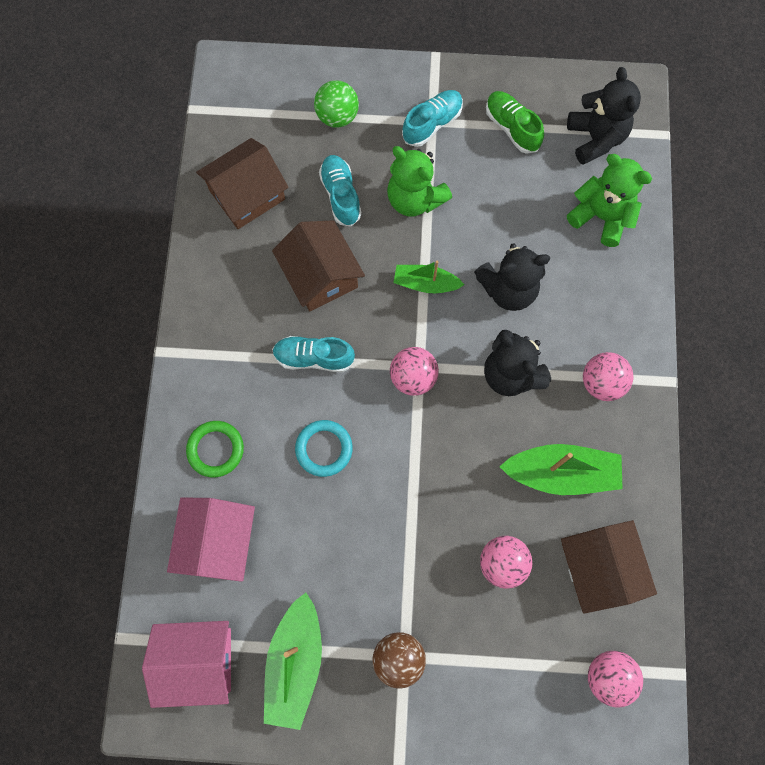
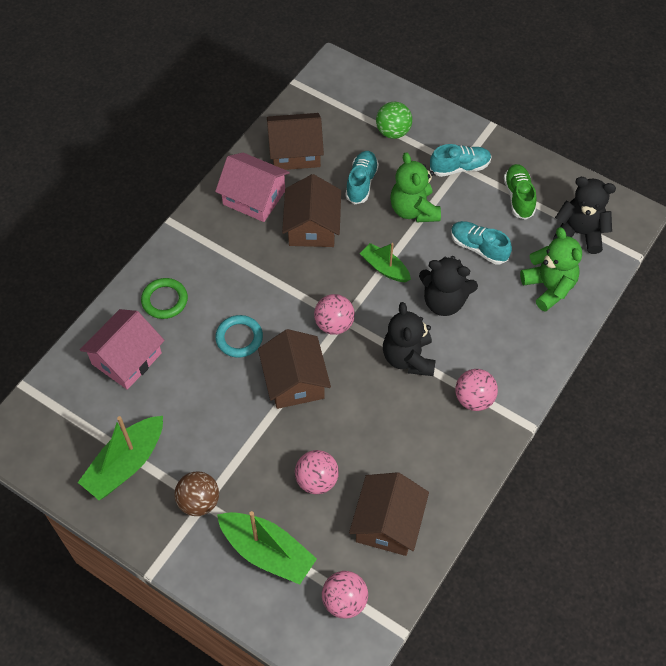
camera: 30 degrees right, 15 degrees down
pink house [142,621,231,708] -> pink house moved to [215,153,290,222]
turquoise shoe [272,336,355,372] -> turquoise shoe moved to [451,221,512,264]
green boat [499,444,623,495] -> green boat moved to [217,511,317,585]
black teddy bear [567,67,641,165] -> black teddy bear turned 90 degrees counterclockwise [553,177,616,254]
none -> brown house [258,329,331,409]

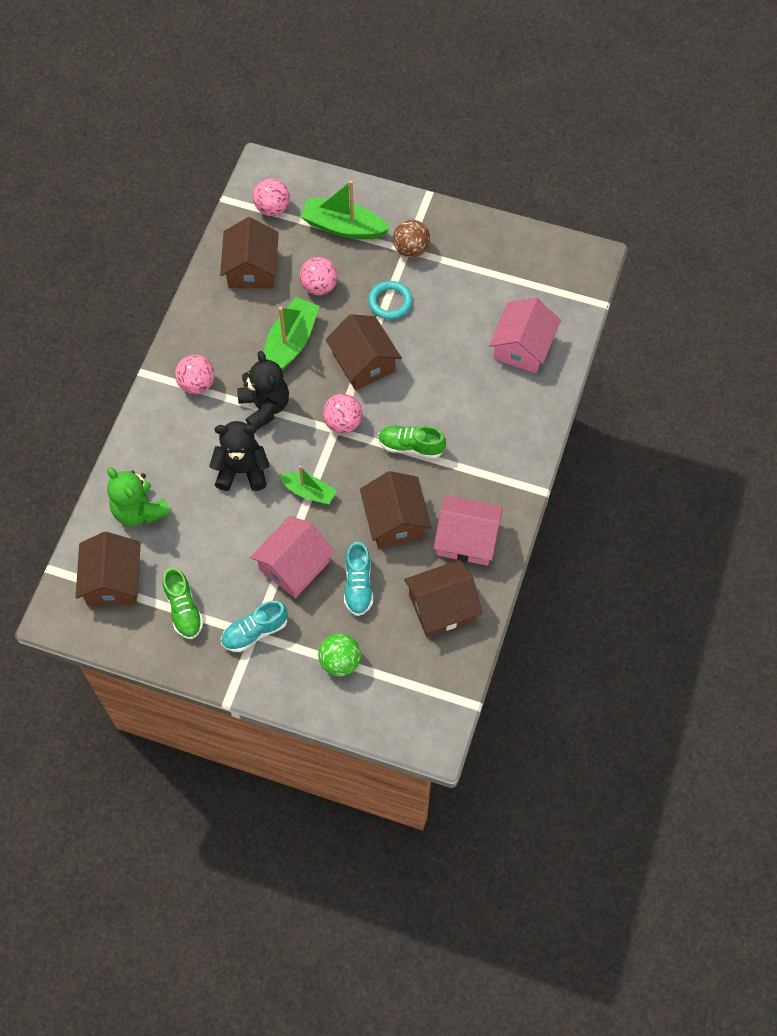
camera: 165 degrees right, 5 degrees up
green boat [78,416,163,500] -> green boat moved to [264,297,319,371]
green ring [141,278,188,319] -> none
turquoise ring [215,315,263,358] -> turquoise ring moved to [368,281,413,320]
green teddy bear [390,152,441,222] -> pink house [250,516,335,598]
turquoise shoe [451,221,512,264] -> none
black teddy bear [553,177,616,254] -> brown house [76,532,141,606]
none -> green shoe [378,426,446,459]

